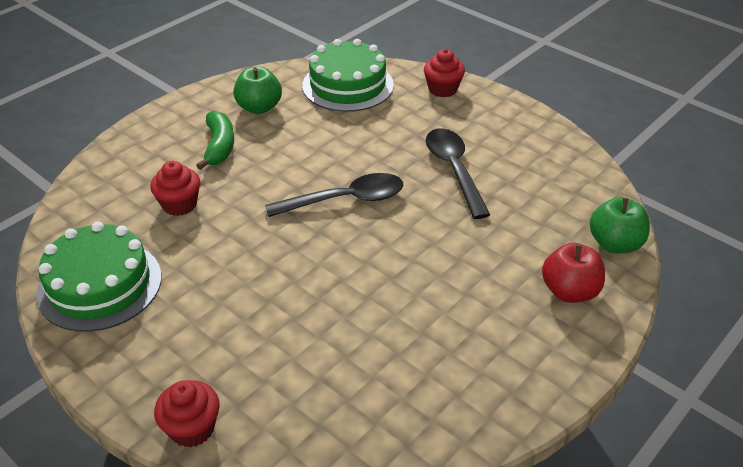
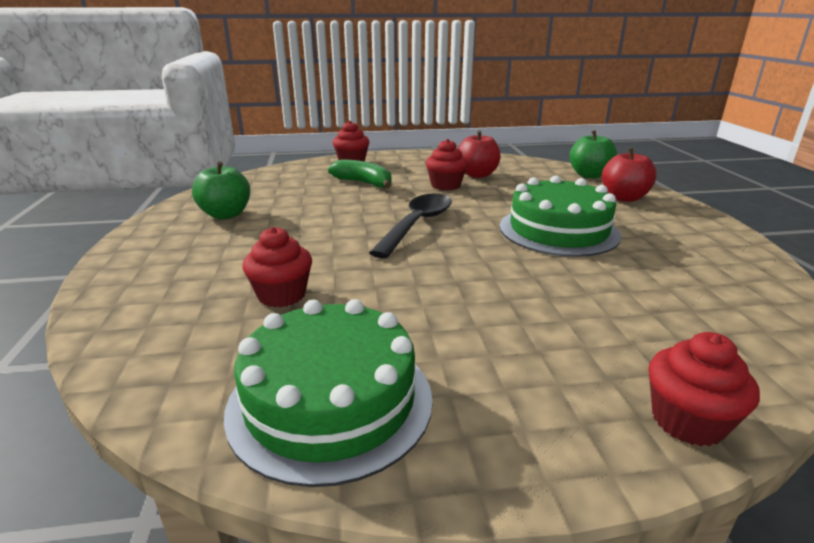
camera: 50 degrees left, 15 degrees down
green banana [196,111,234,170] -> green banana moved to [328,159,392,188]
green cake [302,39,394,112] -> green cake moved to [500,175,621,257]
black spoon [426,128,490,219] -> red cupcake [426,139,468,190]
none -> red apple [457,130,501,178]

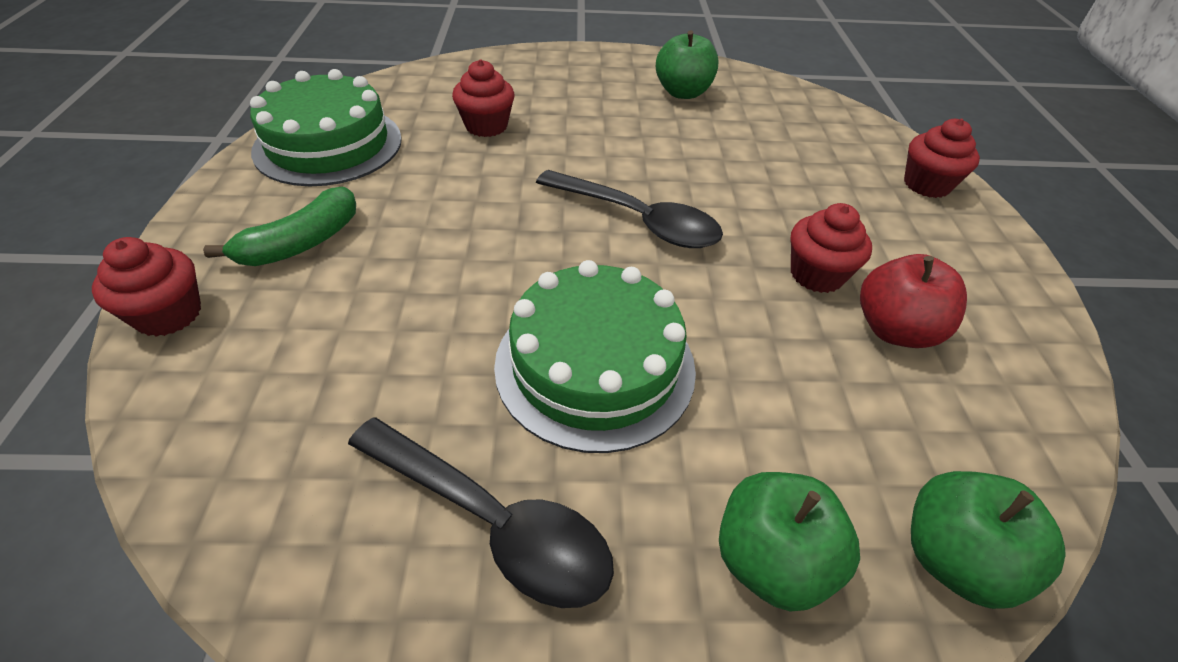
camera: 95 degrees right, 20 degrees up
green banana [328,159,392,188] -> green banana moved to [203,187,356,266]
red apple [602,148,657,202] -> green apple [719,472,860,612]
none -> black spoon [348,418,614,608]

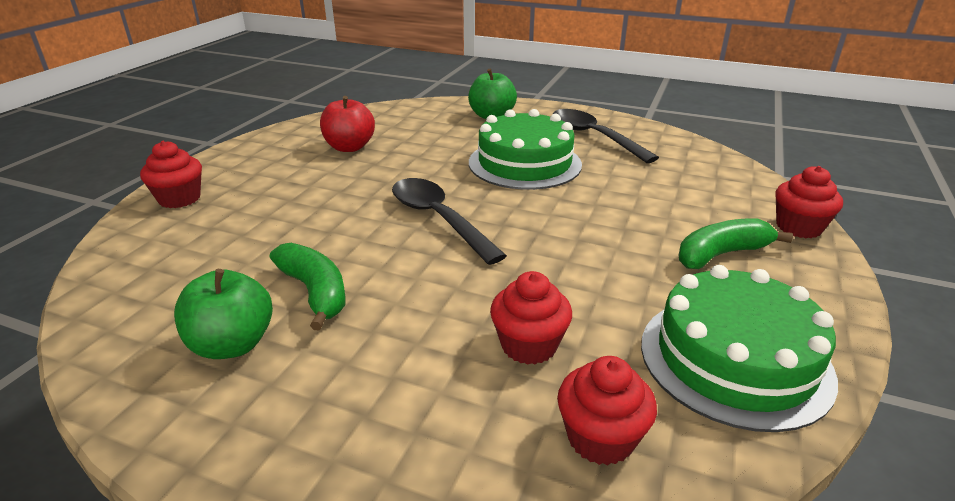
camera: 155 degrees left, 15 degrees down
red cupcake [791,203,872,293] -> red cupcake moved to [557,356,657,465]
green apple [911,471,1066,609] -> none
none -> green banana [270,243,346,331]

